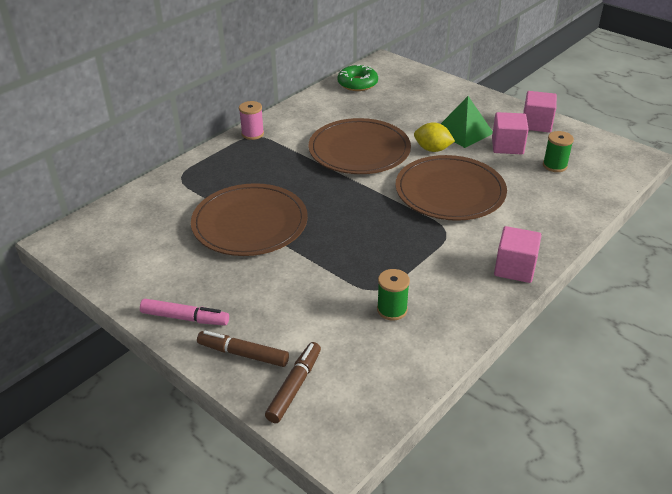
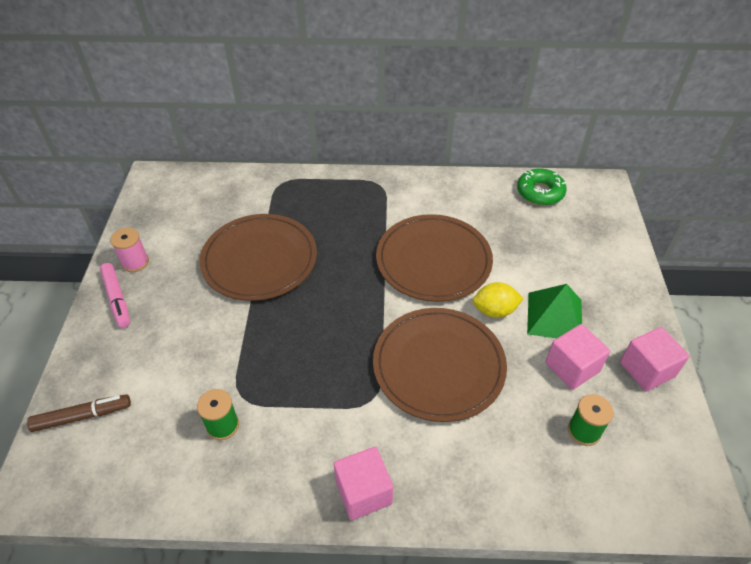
camera: 50 degrees right, 10 degrees up
brown marker [197,331,289,367] -> none
pink spool [239,101,264,140] -> pink spool moved to [110,228,149,272]
yellow lemon [414,122,455,152] -> yellow lemon turned 75 degrees counterclockwise [473,282,524,318]

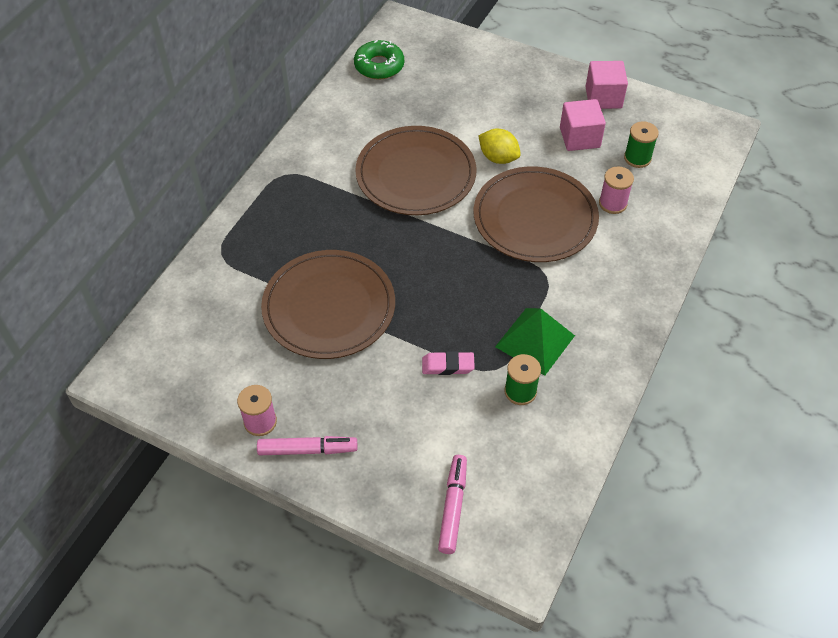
camera: 65 degrees left, 5 degrees up
brown marker [27,394,131,432] -> pink marker [438,455,467,554]
pink cube [334,447,393,520] -> none
yellow lemon [473,282,524,318] -> yellow lemon turned 75 degrees counterclockwise [479,129,521,164]
green pyramid [527,284,582,339] -> green pyramid moved to [495,308,575,376]
none -> pink eraser [422,351,475,375]
none -> pink spool [599,166,634,214]

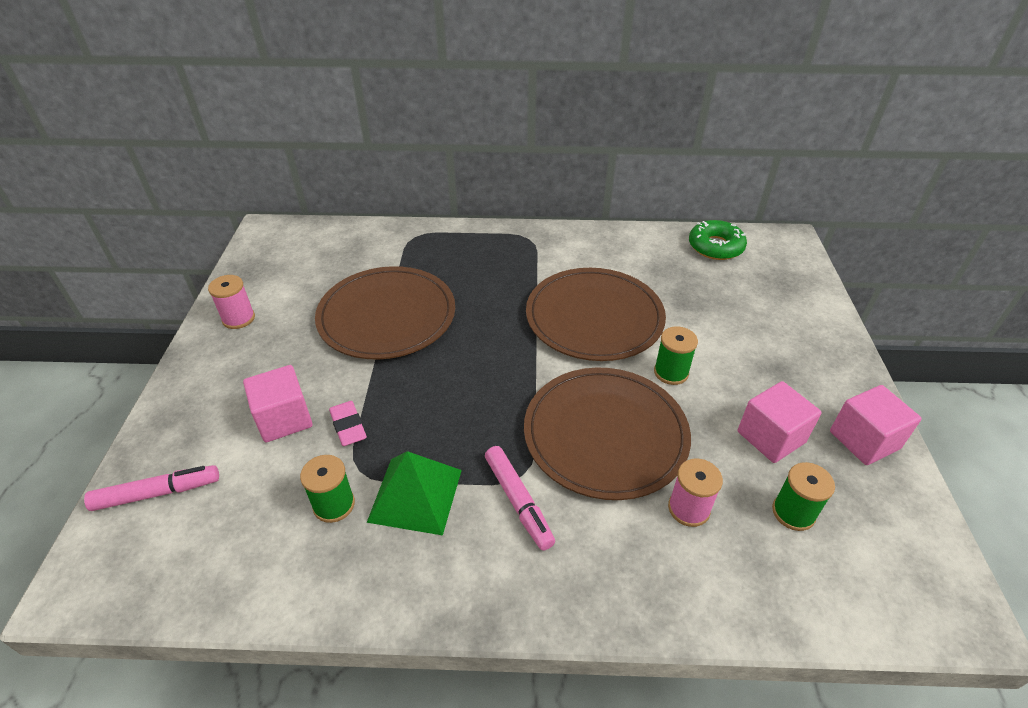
camera: 65 degrees right, 10 degrees down
pink marker [257,436,357,455] -> pink marker moved to [485,446,555,551]
yellow lemon [479,129,521,164] -> green spool [654,326,698,385]
none -> pink cube [243,365,313,442]

